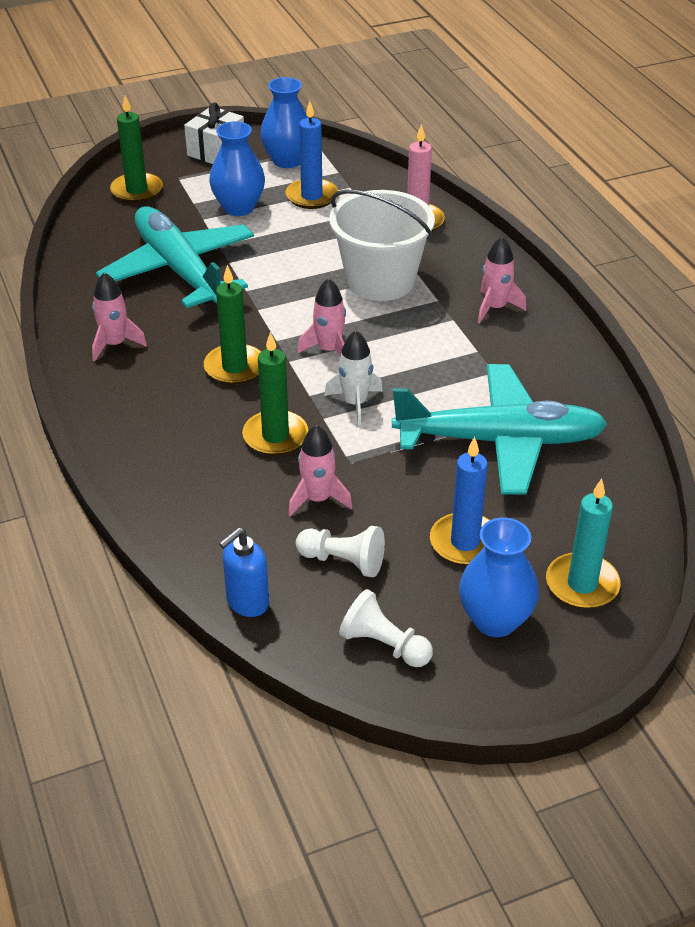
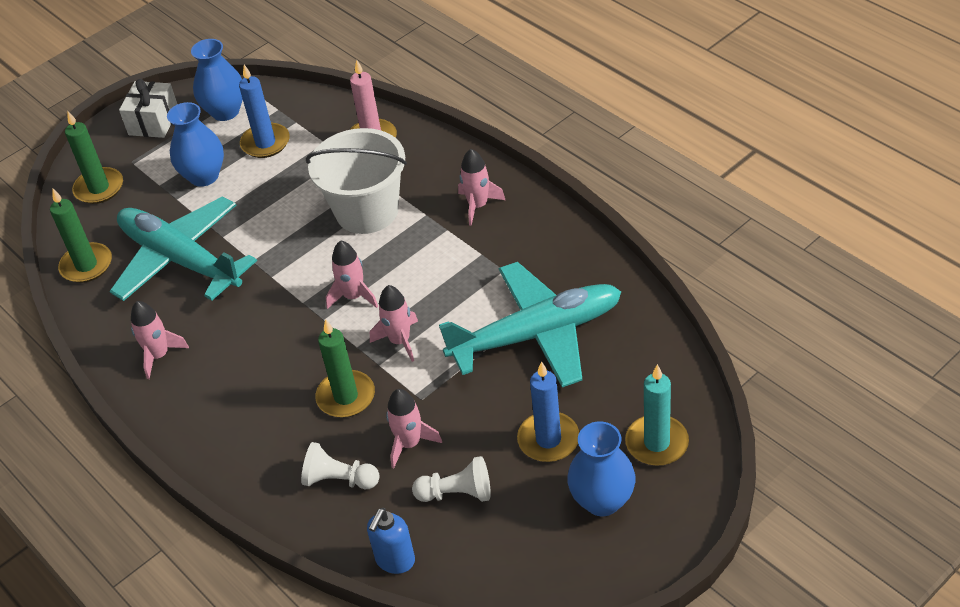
camera: 15 degrees left, 5 degrees up
green candle [204,265,261,385] -> green candle moved to [50,189,112,283]
white rocket [324,330,383,426] -> pink rocket [370,285,418,362]
white pawn [339,589,433,667] -> white pawn moved to [301,442,380,489]

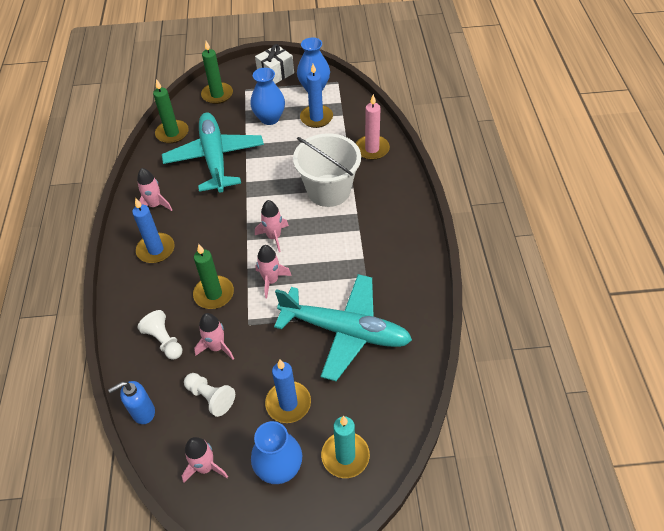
camera: 35 degrees right, 5 degrees up
pink rocket [458,149,505,226] -> pink rocket moved to [182,437,228,483]
none -> blue candle [132,198,175,263]

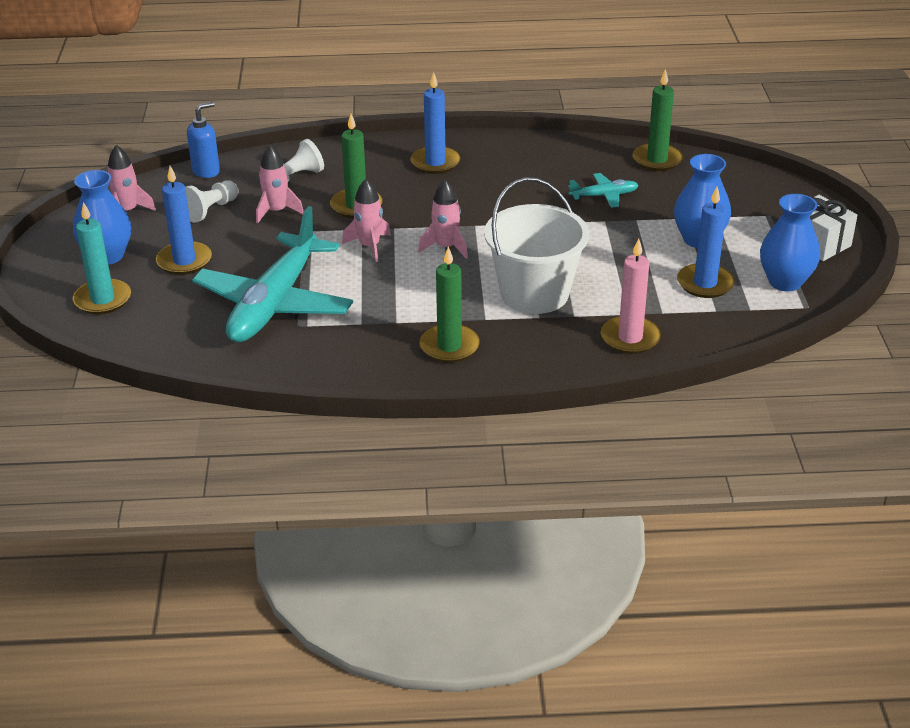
camera: 90 degrees right, 15 degrees down
blue soap dispenser [108,381,155,424] -> blue soap dispenser turned 75 degrees clockwise [187,102,220,178]
pink rocket [137,168,172,211] -> none
turquoise plane [162,113,264,193] -> turquoise plane [568,173,639,208], size x0.43
green candle [201,41,233,104] -> green candle moved to [420,247,480,363]

